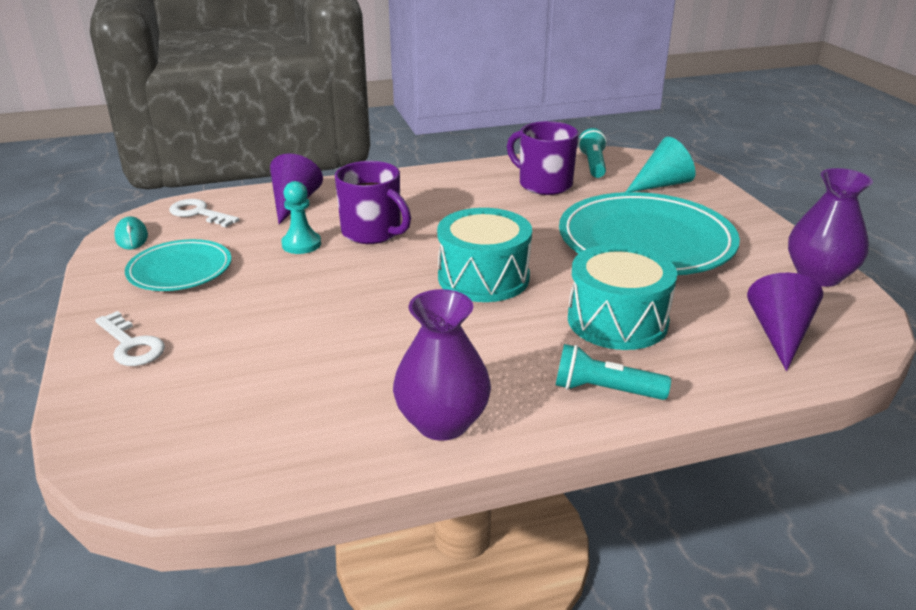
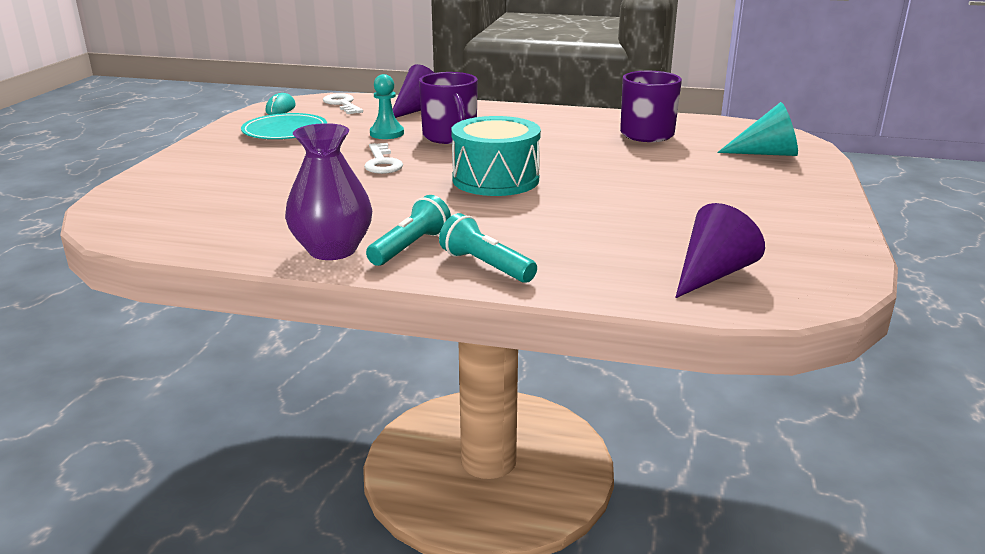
camera: 30 degrees right, 5 degrees down
white key [95,311,165,366] -> white key moved to [364,143,403,174]
turquoise plate [559,192,740,275] -> none
turquoise drum [568,244,677,350] -> none
turquoise flashlight [578,128,607,178] -> turquoise flashlight moved to [366,195,451,266]
purple vase [788,168,873,287] -> none

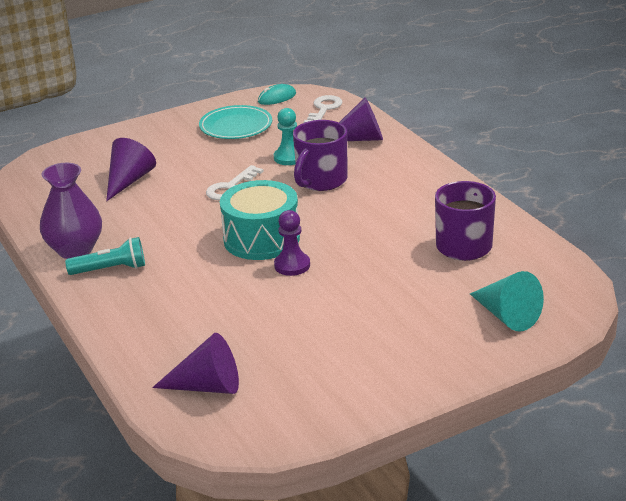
camera: 50 degrees right, 5 degrees up
turquoise flashlight [439,213,537,283] -> none
none -> purple cone [106,138,156,201]
none -> purple pawn [274,210,310,276]

